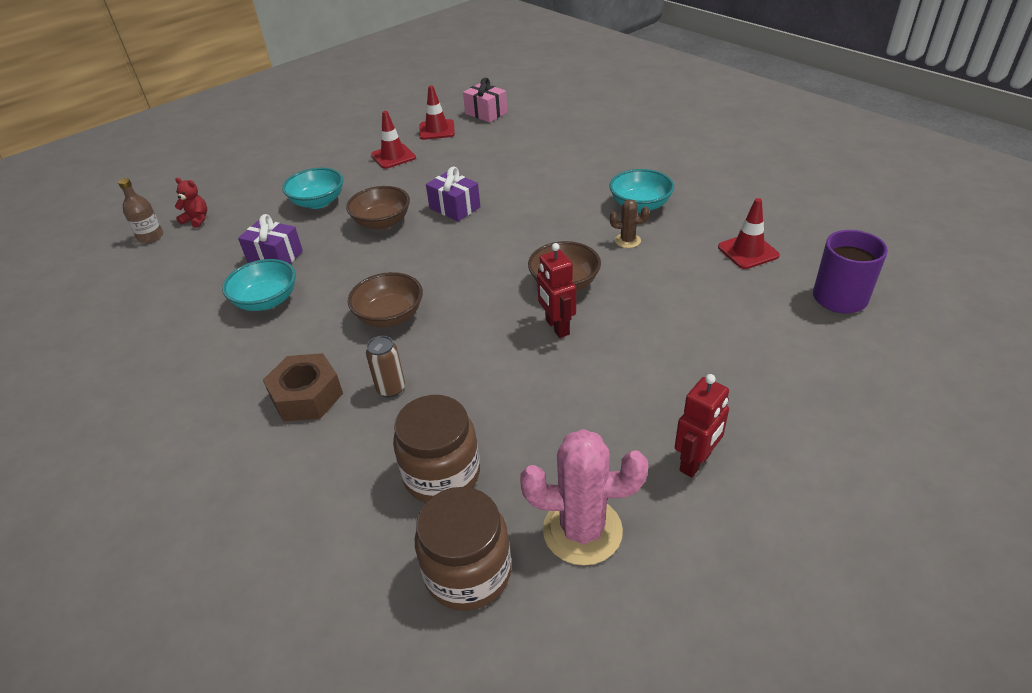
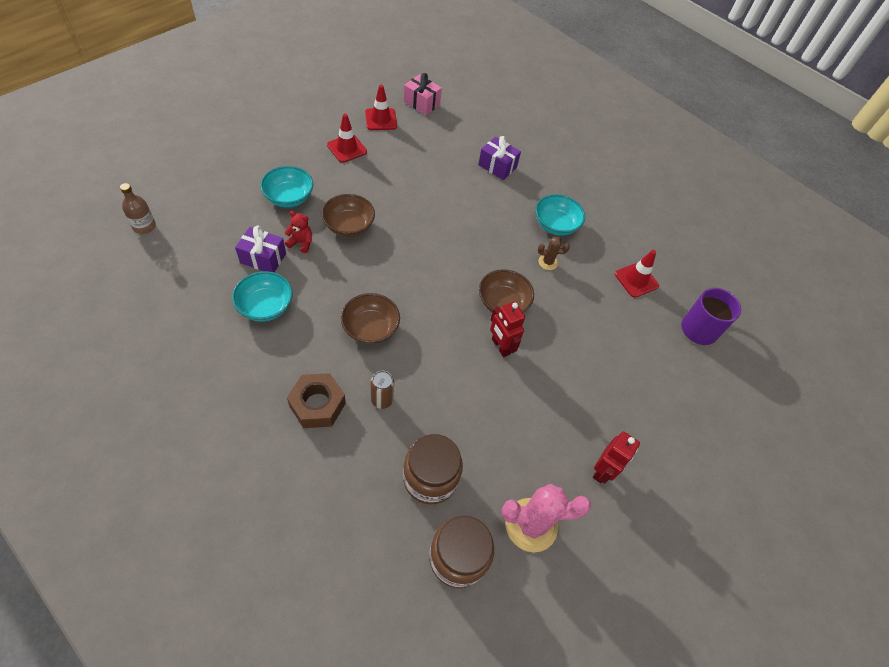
camera: 15 degrees left, 15 degrees up
red teddy bear [174,178,207,228] -> red teddy bear moved to [284,211,312,253]
purple gift [426,166,480,221] -> purple gift moved to [478,136,521,180]

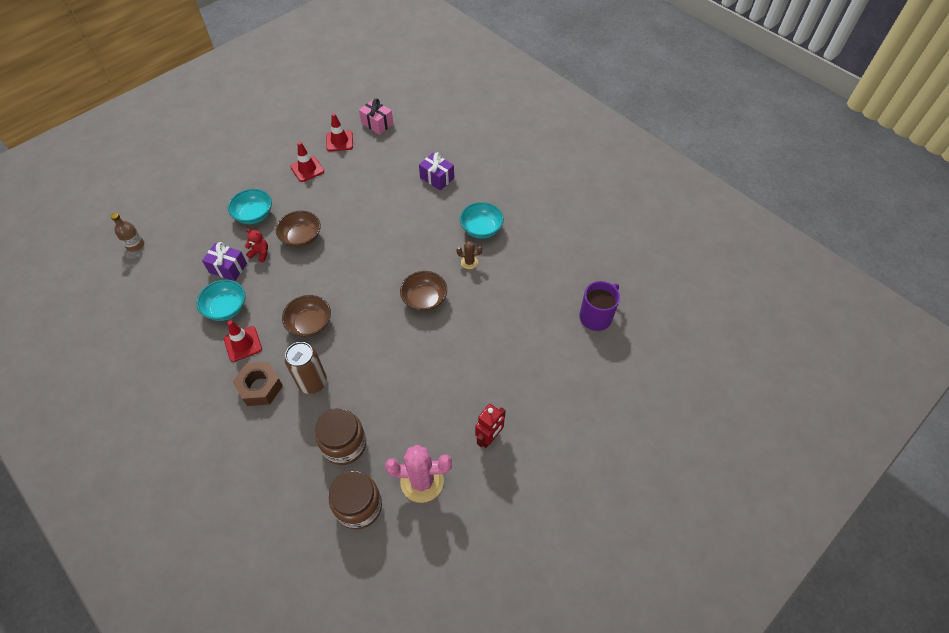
camera: 10 degrees right, 0 degrees up
brown can [370,371,394,409] -> brown can [285,342,327,394], size x1.63
red robot [490,302,525,357] -> none
red traffic cone [615,250,659,298] -> red traffic cone moved to [224,320,262,362]

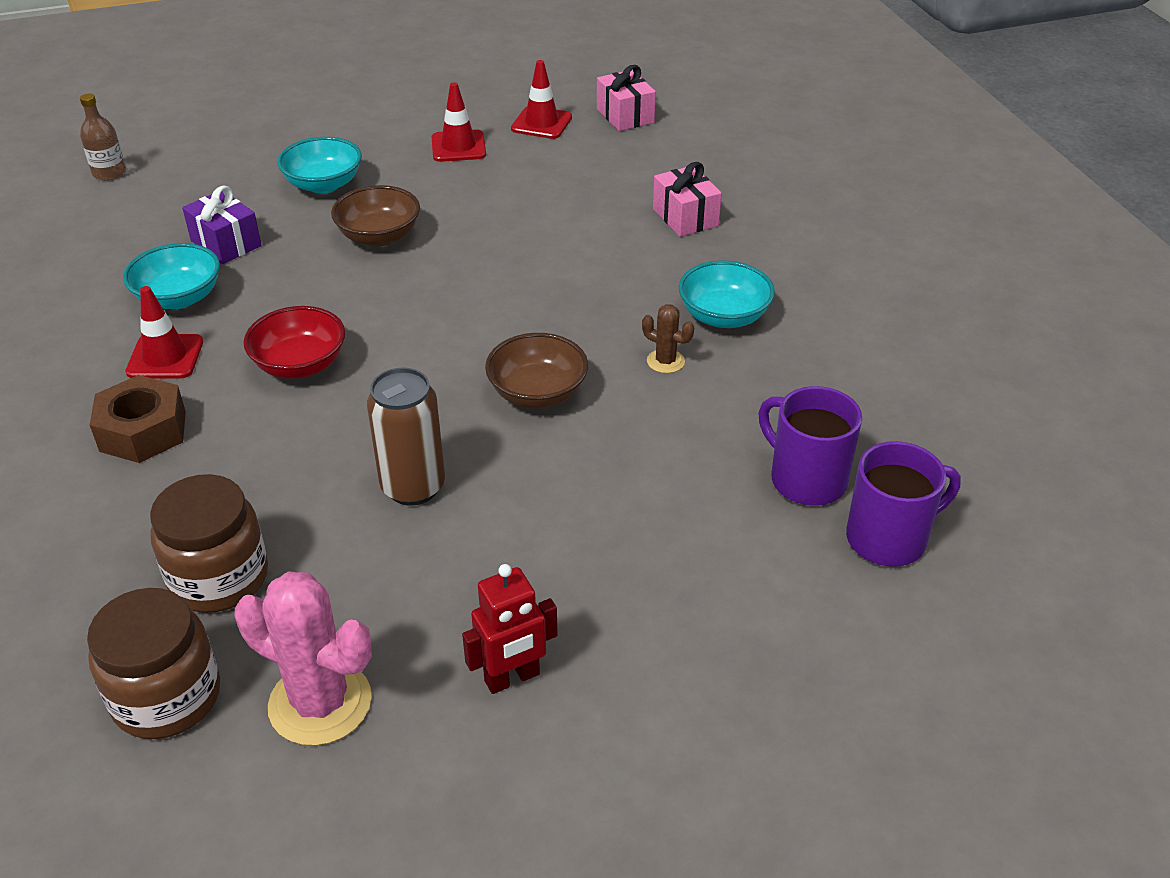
camera: 25 degrees right, 15 degrees down
red teddy bear [245,229,268,262] -> none
brown bowl [282,295,331,337] -> red bowl [243,306,345,379]
brown can [285,342,327,394] -> brown can moved to [367,368,445,506]
purple gift [419,152,454,190] -> pink gift [653,162,722,237]
none -> purple mug [758,386,862,506]

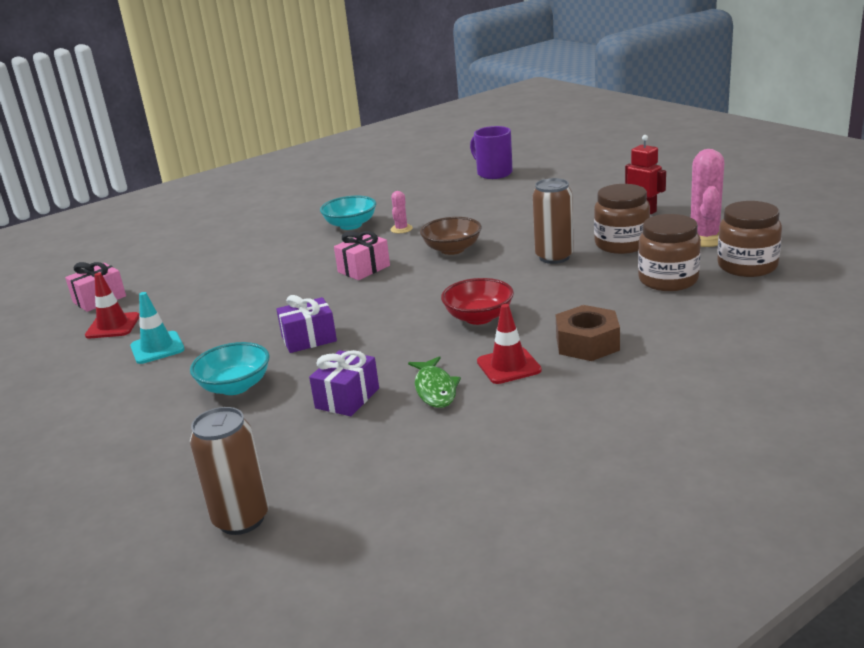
camera: 105 degrees left, 15 degrees down
brown bottle [80,94,126,181] -> brown can [190,407,269,535]
turquoise bowl [123,243,220,309] -> green fish [408,356,461,408]
brown bowl [331,185,420,246] -> purple gift [276,295,337,353]
red traffic cone [431,82,486,162] -> turquoise traffic cone [130,292,185,364]
brown cactus [642,304,694,373] -> pink cactus [390,191,413,233]
pink gift [653,162,722,237] -> pink gift moved to [334,231,390,280]
purple mug [758,386,862,506] -> none
none -> brown jar [594,184,650,254]

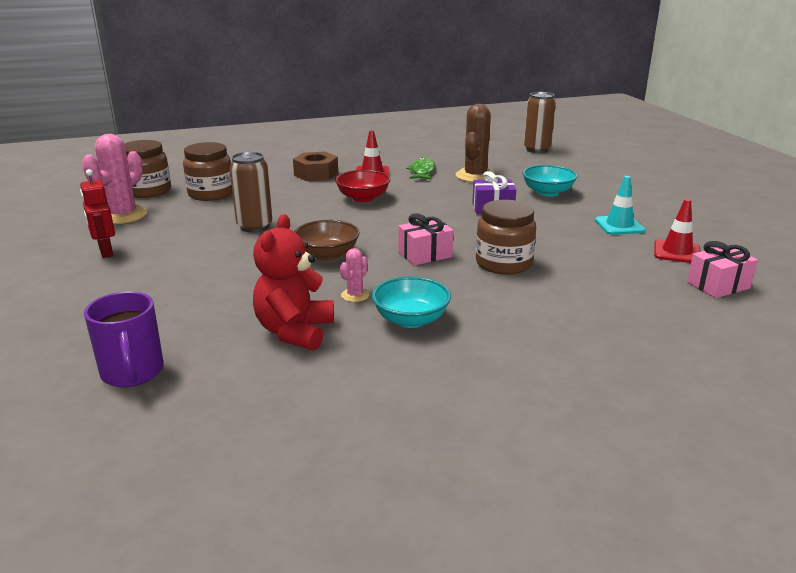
camera: 165 degrees left, 0 degrees up
purple gift [309,350,379,416] -> brown cactus [455,104,495,182]
brown jar [594,184,650,254] -> brown jar moved to [476,200,536,275]
none -> red teddy bear [253,214,334,351]

